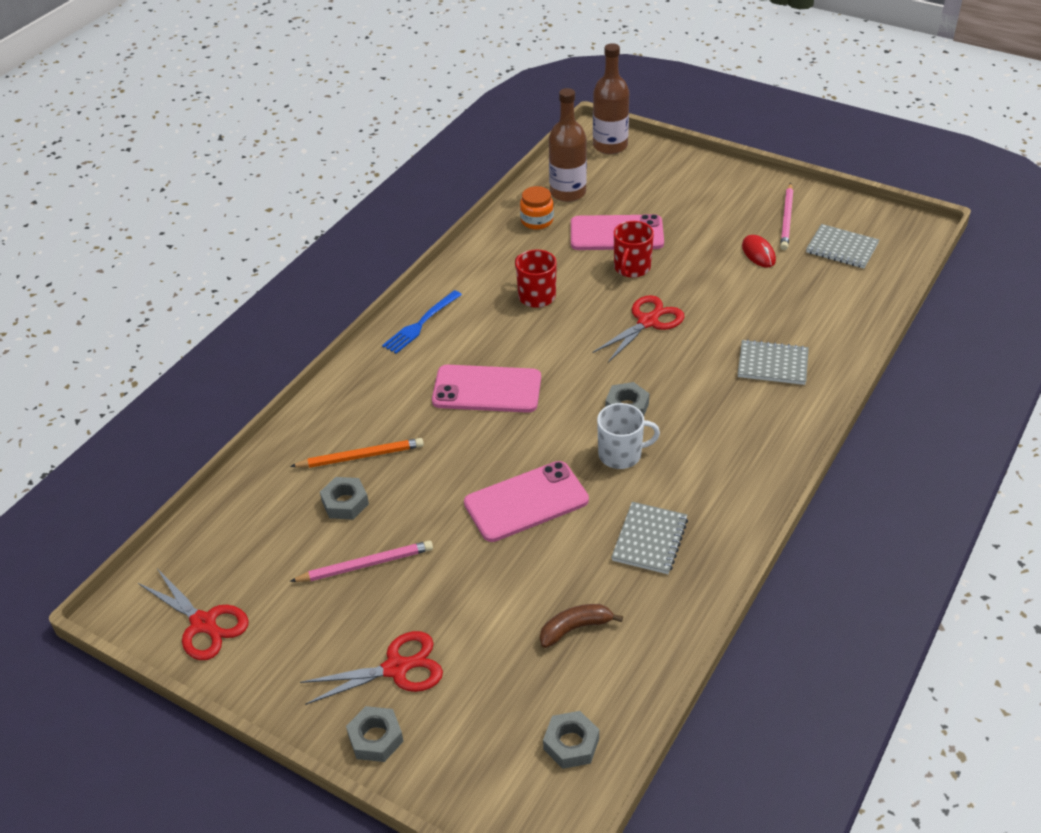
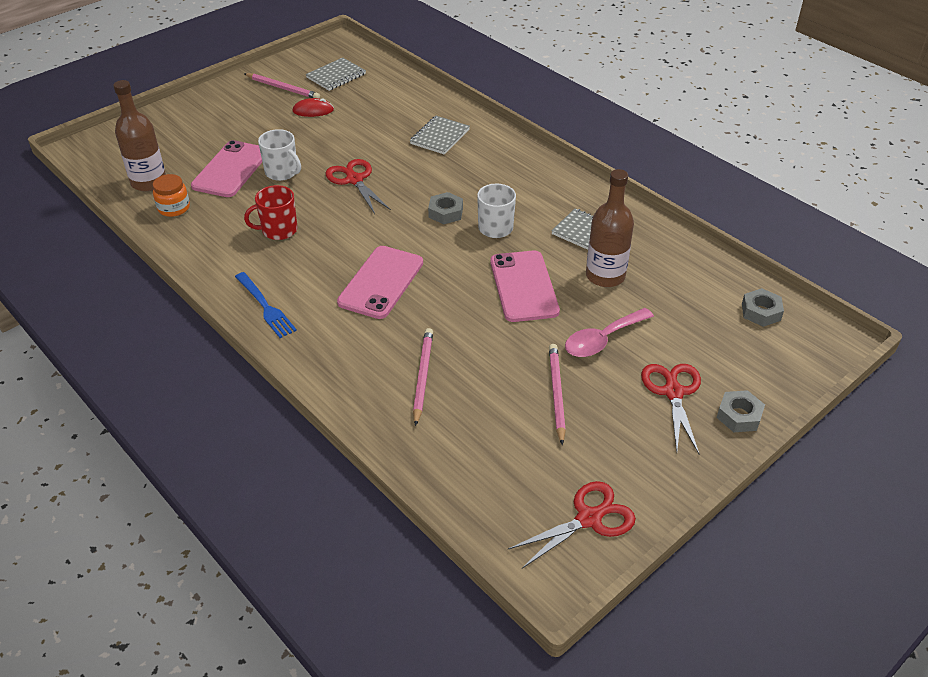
camera: 75 degrees left, 0 degrees up
orange pencil [290,438,424,468] -> pink pencil [413,328,433,426]
grey nut [320,477,369,520] -> none
brown banana [540,604,623,648] -> none
brown bottle [593,43,629,154] -> brown bottle moved to [586,169,634,287]
red mug [614,221,654,278] -> white mug [258,129,301,181]
none -> pink spoon [565,308,654,357]

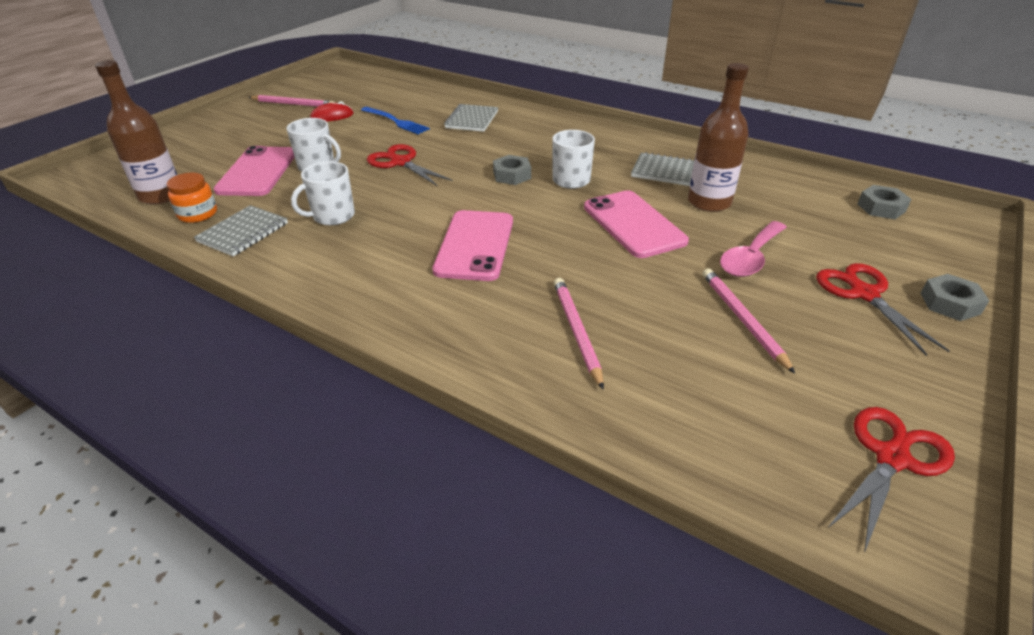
camera: 15 degrees left, 5 degrees down
blue fork [235,272,297,338] -> blue fork moved to [361,107,430,135]
red mug [244,185,298,240] -> white mug [291,161,355,225]
grey notebook [306,58,366,91] -> grey notebook moved to [194,205,288,257]

